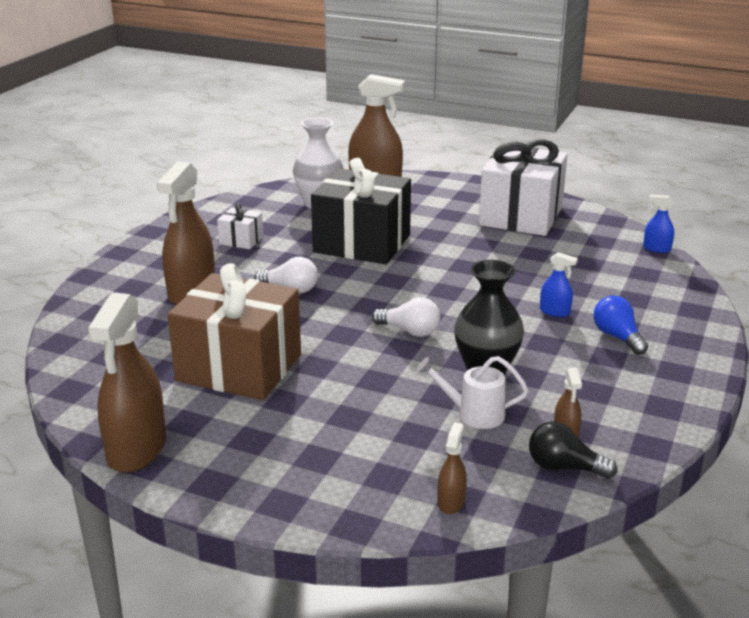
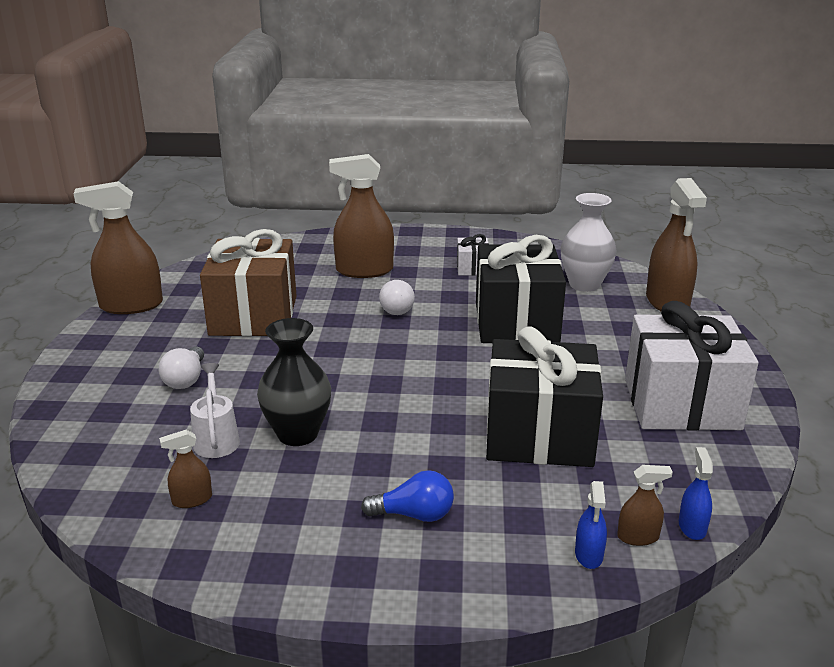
camera: 70 degrees right, 0 degrees up
white light bulb [372,297,440,337] -> white light bulb moved to [159,346,204,389]
brown spray bottle [438,422,467,514] -> brown spray bottle moved to [617,465,673,546]
black light bulb [529,422,617,479] -> none
blue spray bottle [540,252,578,317] -> blue spray bottle moved to [575,481,607,569]
blue light bulb [593,295,648,355] -> blue light bulb turned 45 degrees clockwise [361,470,454,522]
none -> black gift [486,326,603,467]

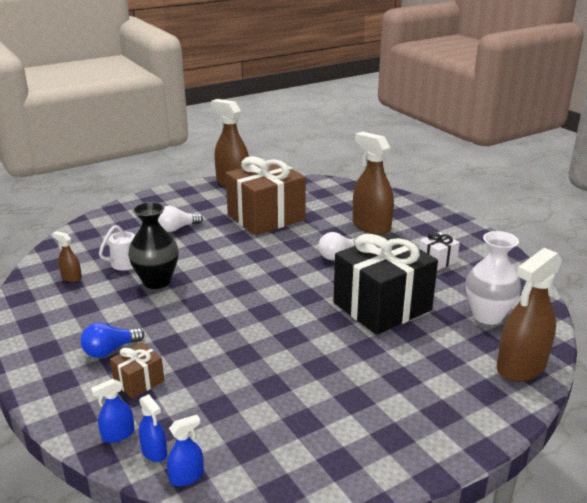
camera: 55 degrees right, 0 degrees up
blue light bulb [361,470,454,522] -> blue light bulb turned 90 degrees clockwise [80,322,145,358]
black gift [486,326,603,467] -> none
brown spray bottle [617,465,673,546] -> blue spray bottle [139,394,167,462]
white gift [625,301,759,430] -> none
none -> brown gift [110,343,164,399]

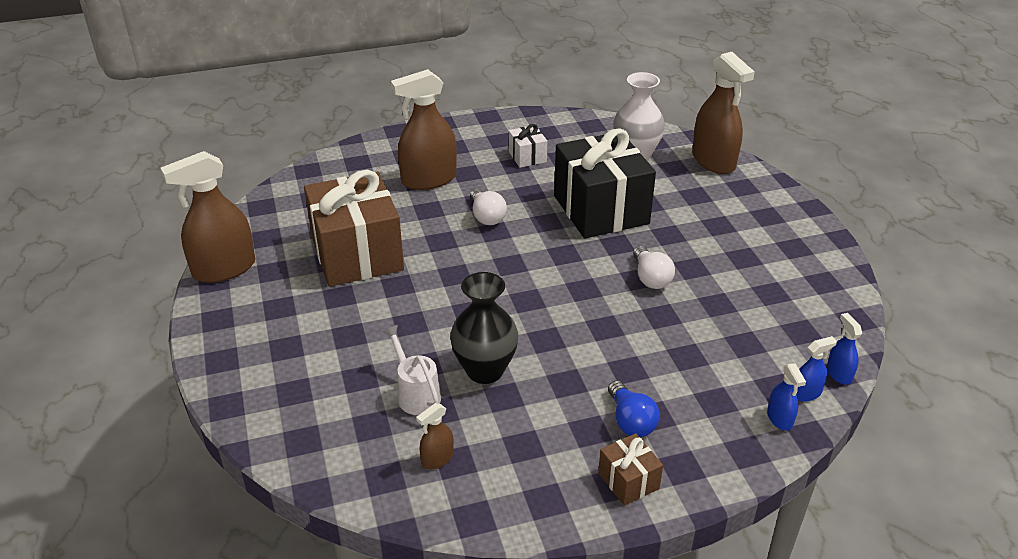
camera: 75 degrees left, 10 degrees up
brown gift [110,343,164,399] -> brown gift moved to [598,433,663,506]
white light bulb [158,206,203,232] -> white light bulb moved to [633,246,675,289]

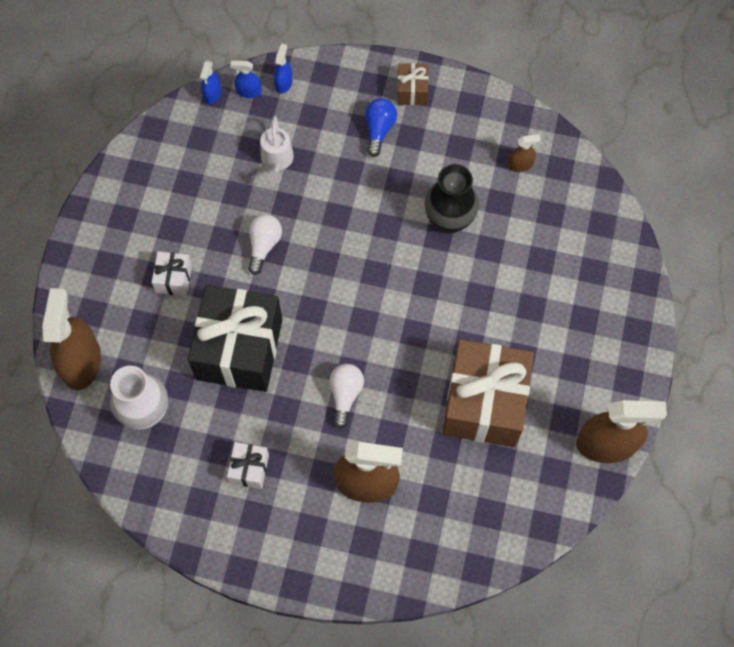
camera: 150 degrees left, 30 degrees up
white watering can [382,325,441,415] -> white watering can moved to [260,116,294,184]
none -> white gift [151,251,192,296]

